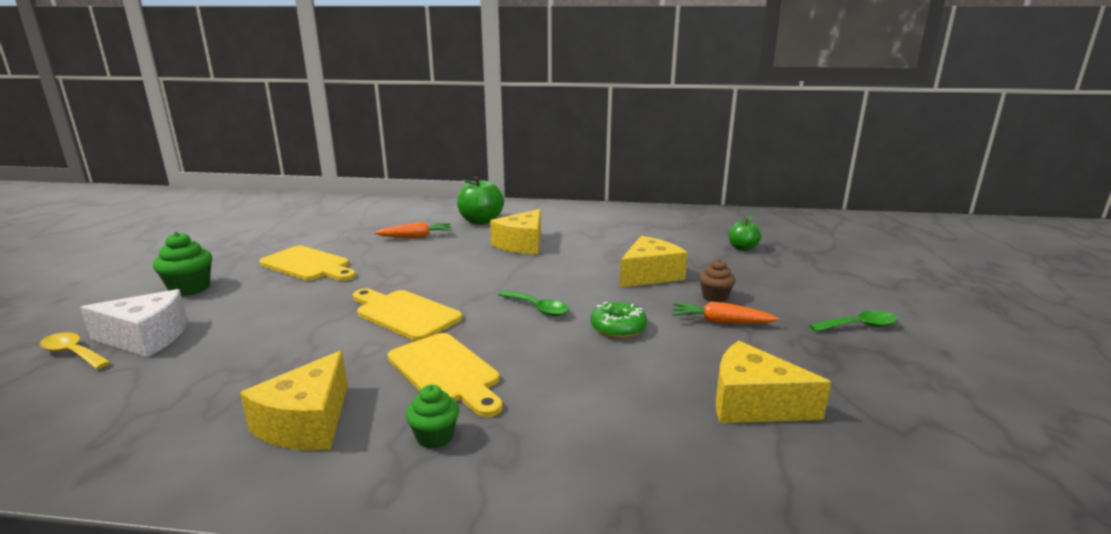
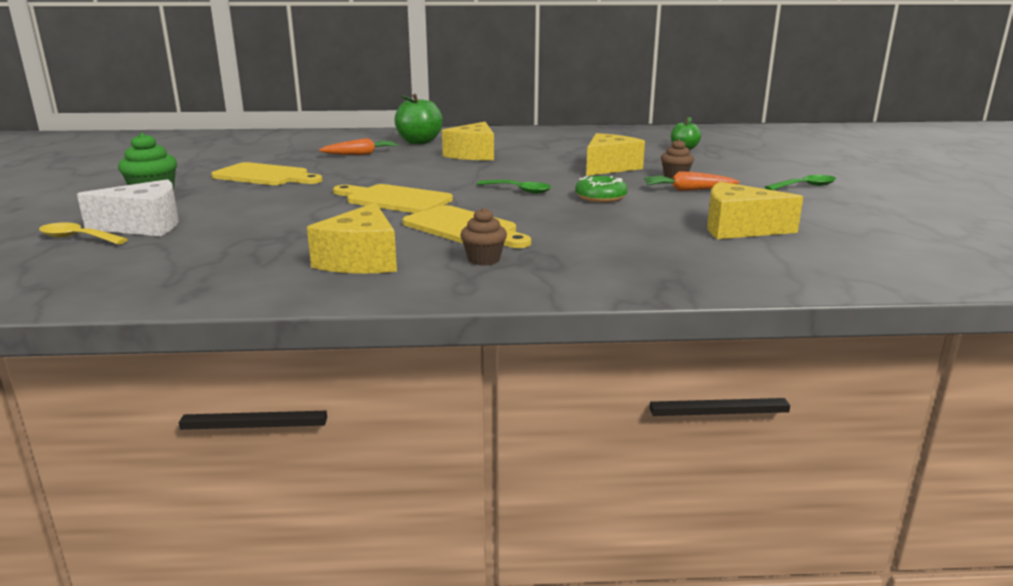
camera: 10 degrees left, 0 degrees up
green cupcake [406,384,459,449] -> brown cupcake [460,208,507,266]

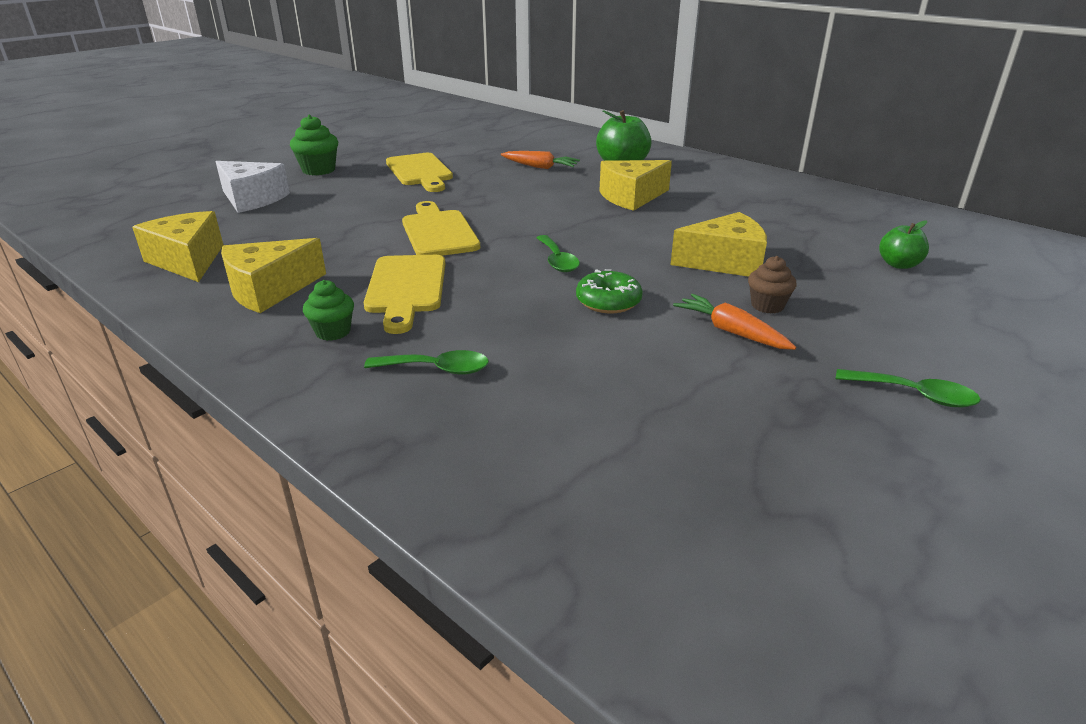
camera: 45 degrees right, 10 degrees up
yellow spoon [39,223,128,245] -> none
brown cupcake [460,208,507,266] -> green cupcake [303,280,354,341]
yellow cheese [707,182,803,239] -> yellow cheese moved to [132,211,223,282]
none -> green spoon [364,350,489,375]

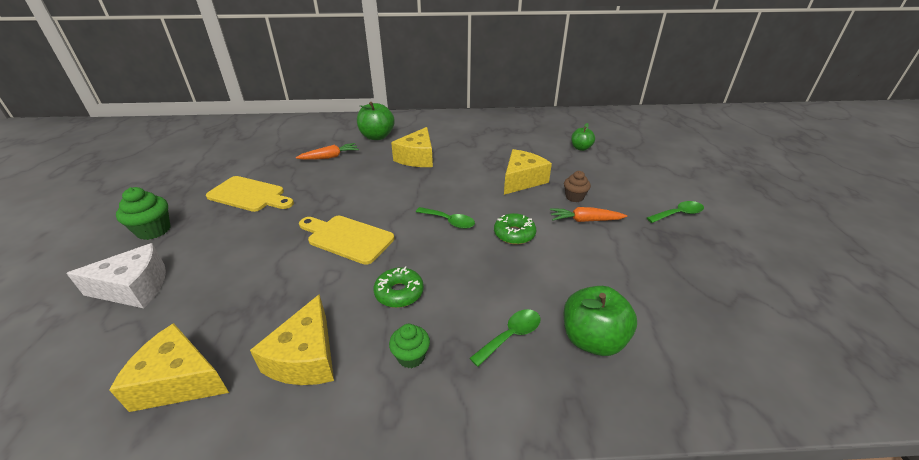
camera: 45 degrees left, 5 degrees up
yellow cutting board [364,255,445,334] -> green donut [373,266,424,308]
none -> green apple [563,286,637,356]

